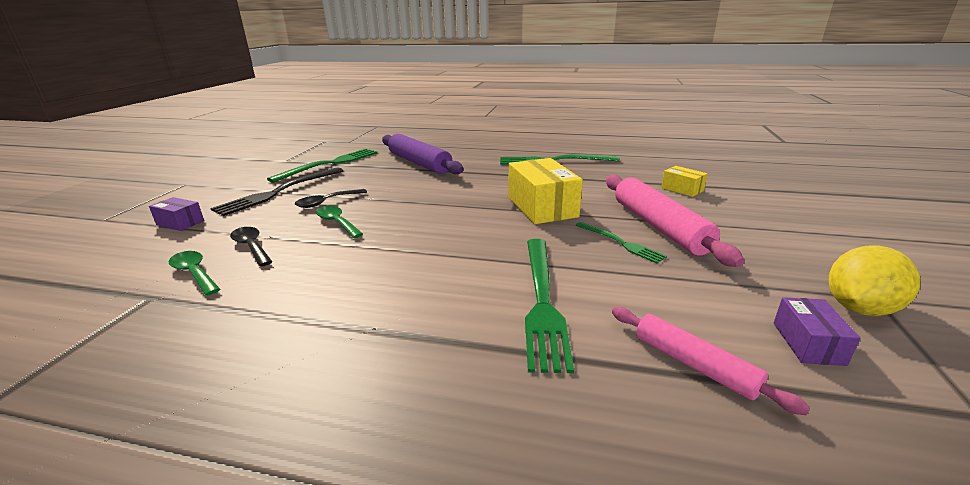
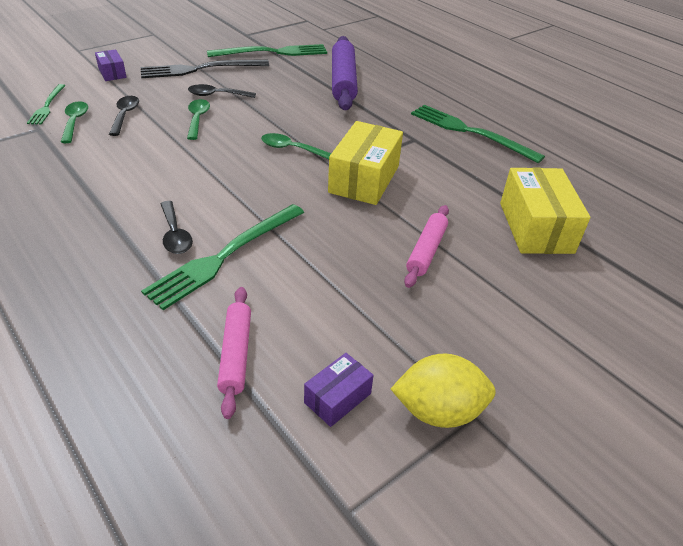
camera: 35 degrees right, 15 degrees up
green fork [576,222,667,263] -> green fork moved to [27,84,66,125]
pink rolling pin [606,175,744,267] -> pink rolling pin [404,205,449,288], size x0.58
yellow box [661,166,708,197] -> yellow box [500,167,590,254], size x1.93
none -> black spoon [161,201,193,254]
none -> green spoon [261,133,331,159]

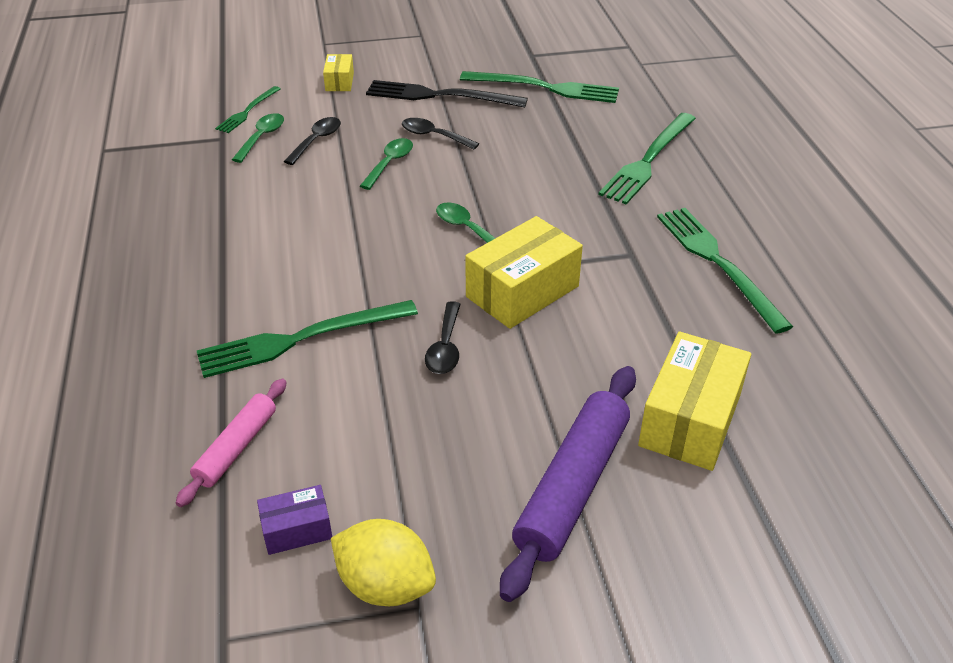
camera: 30 degrees right, 0 degrees up
purple box [95,49,127,81] -> yellow box [323,54,354,91]
black spoon [161,201,193,254] -> black spoon moved to [425,301,461,374]
purple rolling pin [332,36,358,110] -> purple rolling pin moved to [500,366,636,602]
pink rolling pin [404,205,449,288] -> none
none -> green fork [598,113,696,204]

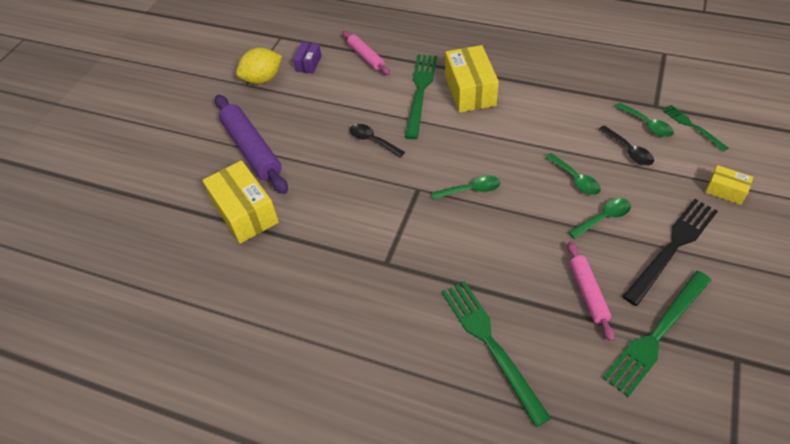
camera: 125 degrees right, 10 degrees up
black spoon [402,118,479,150] -> green spoon [568,198,631,239]
yellow box [465,216,583,329] -> yellow box moved to [445,45,499,113]
green fork [657,208,793,334] -> none
none -> pink rolling pin [567,242,615,341]

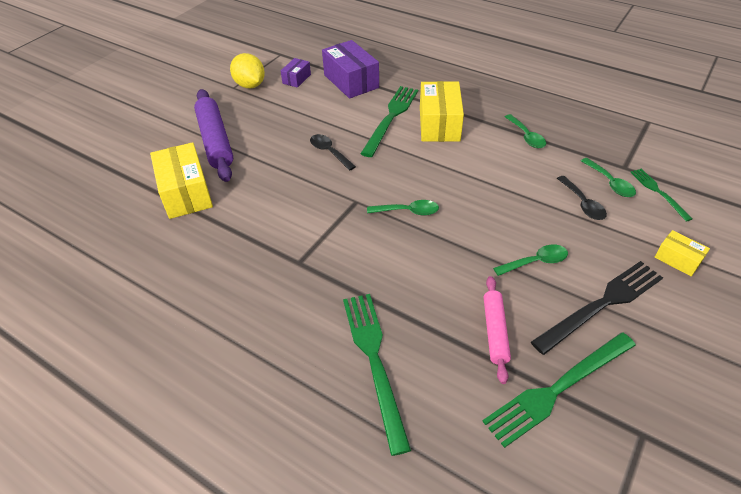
camera: 10 degrees right, 5 degrees down
yellow lemon [236,48,282,84] -> yellow lemon turned 75 degrees clockwise [230,53,265,88]
pink rolling pin [342,31,390,75] -> purple box [322,40,379,99]
green spoon [545,153,601,195] -> green spoon moved to [505,114,546,148]

